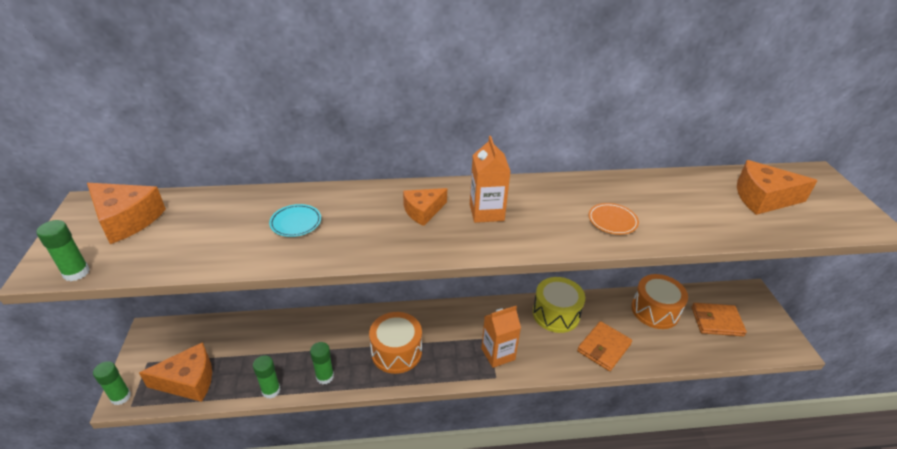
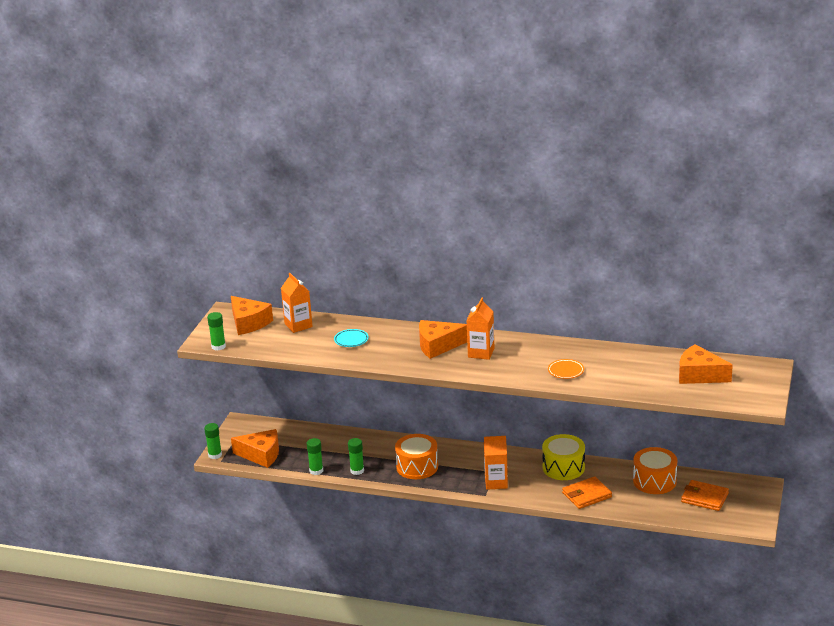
camera: 25 degrees right, 10 degrees down
orange cheese [403,188,447,226] -> orange cheese [419,320,467,359], size x1.54
none -> orange carton [281,273,313,333]

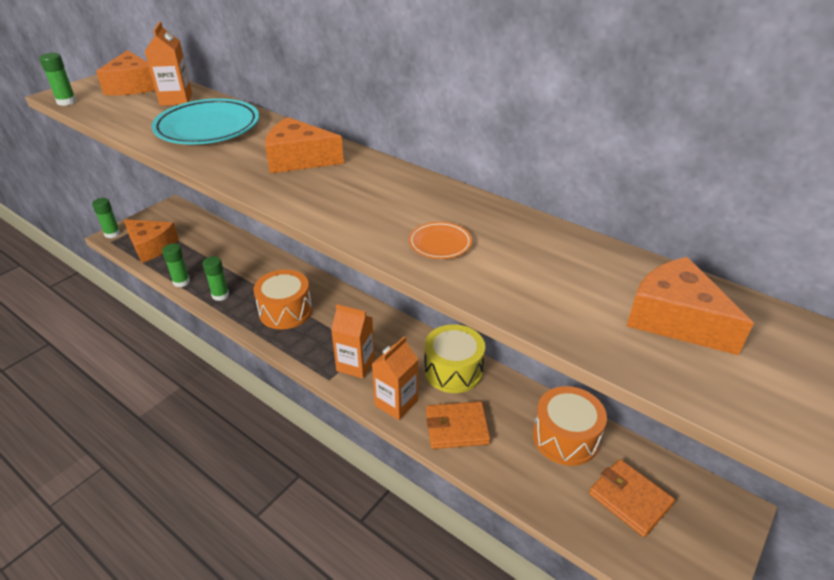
camera: 20 degrees right, 10 degrees up
turquoise plate [334,329,369,347] -> turquoise plate [151,98,259,145], size x2.17
orange carton [466,297,494,360] -> orange carton moved to [372,336,418,420]

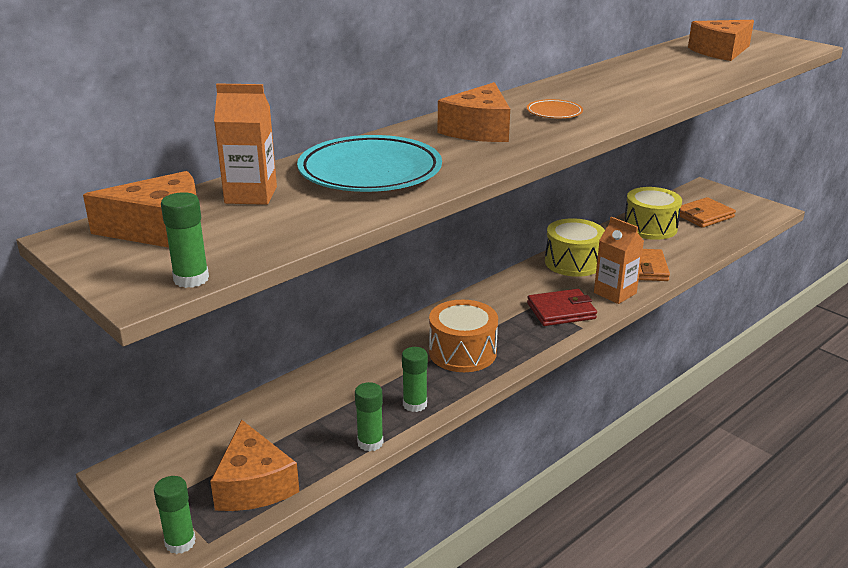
camera: 80 degrees left, 10 degrees down
orange cheese [124,219,179,263] -> orange cheese turned 120 degrees clockwise [210,420,299,511]
orange carton [331,304,375,379] -> red wallet [527,289,597,326]
orange plate [409,222,472,259] -> orange plate moved to [527,99,583,118]
orange drum [533,386,607,466] -> yellow drum [624,187,682,240]

